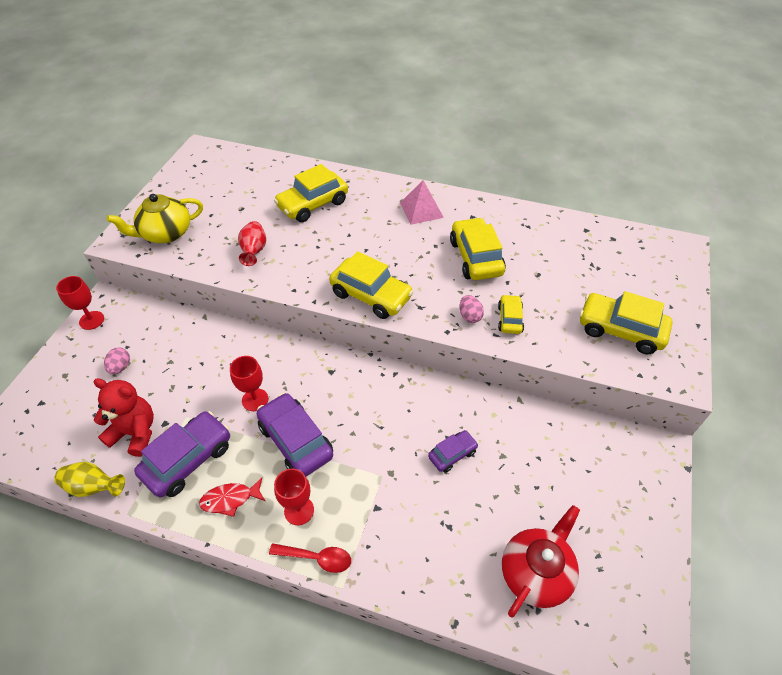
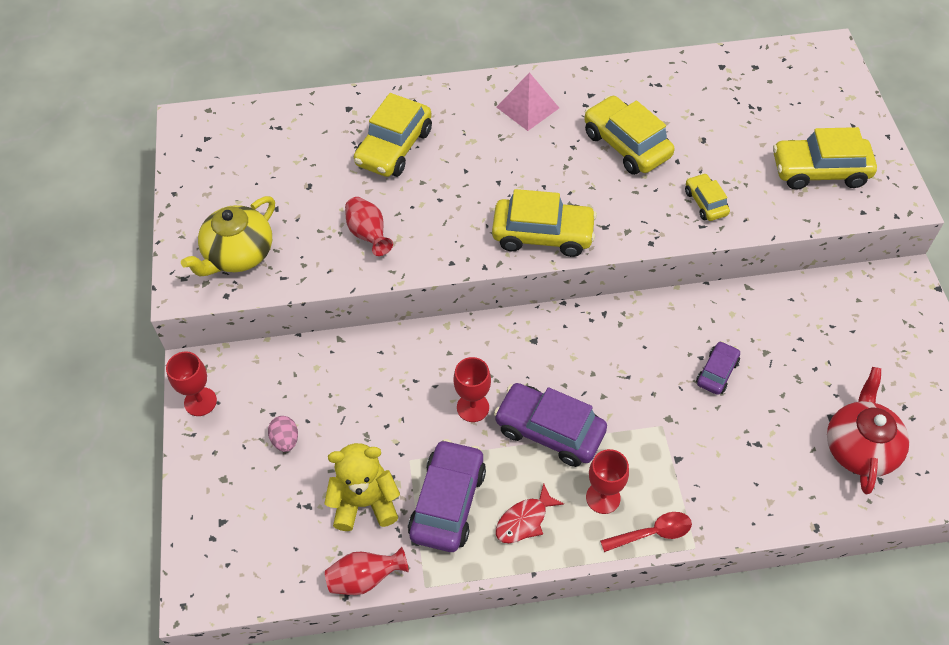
camera: 25 degrees left, 5 degrees up
yellow vase [54,462,125,497] -> red vase [325,547,409,595]
red teddy bear [94,378,154,457] -> yellow teddy bear [324,443,400,531]
pink egg [459,295,484,323] -> none

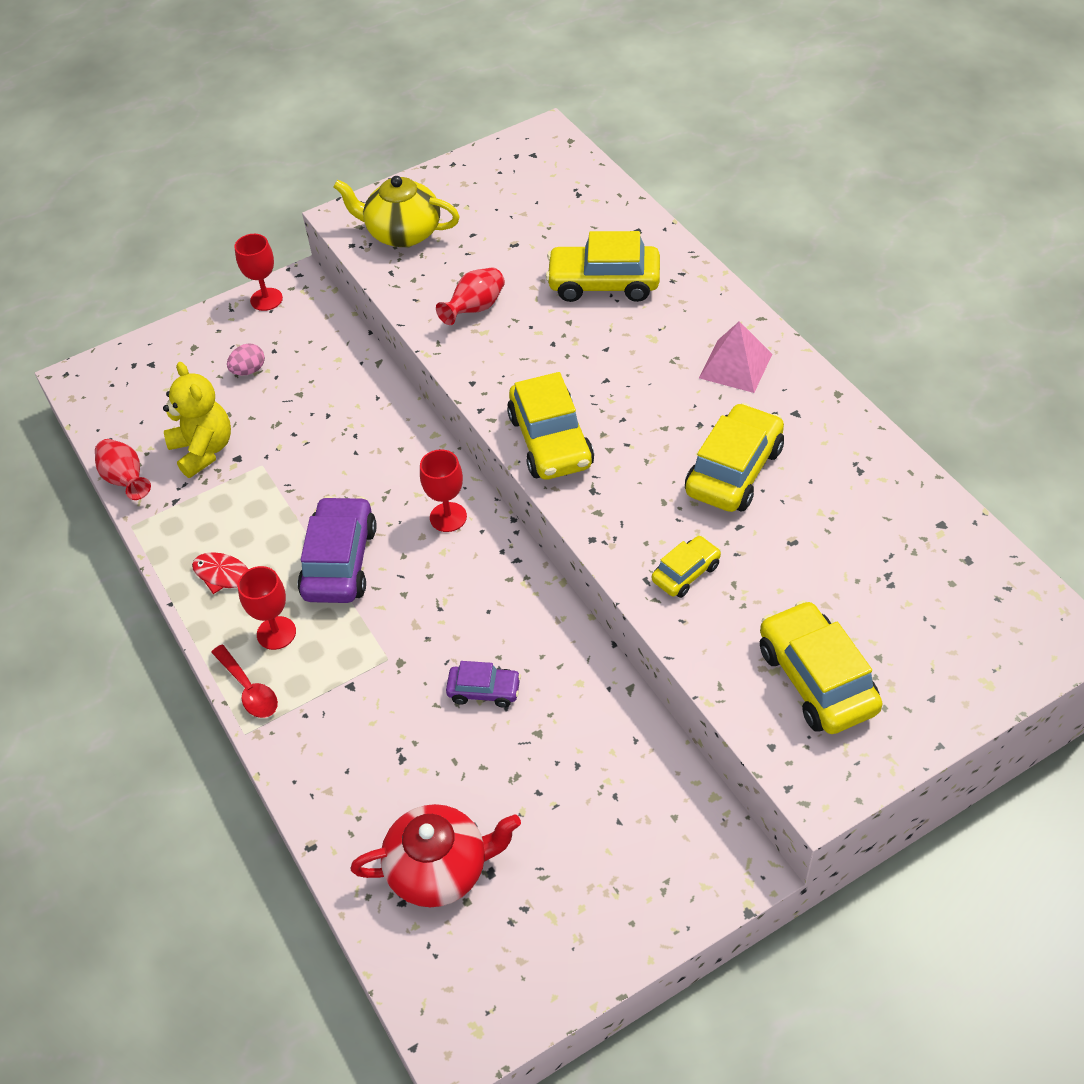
camera: 70 degrees right, 5 degrees down
purple car [408,439,486,552] -> none
red goblet [453,357,491,422] -> red goblet moved to [420,449,467,532]

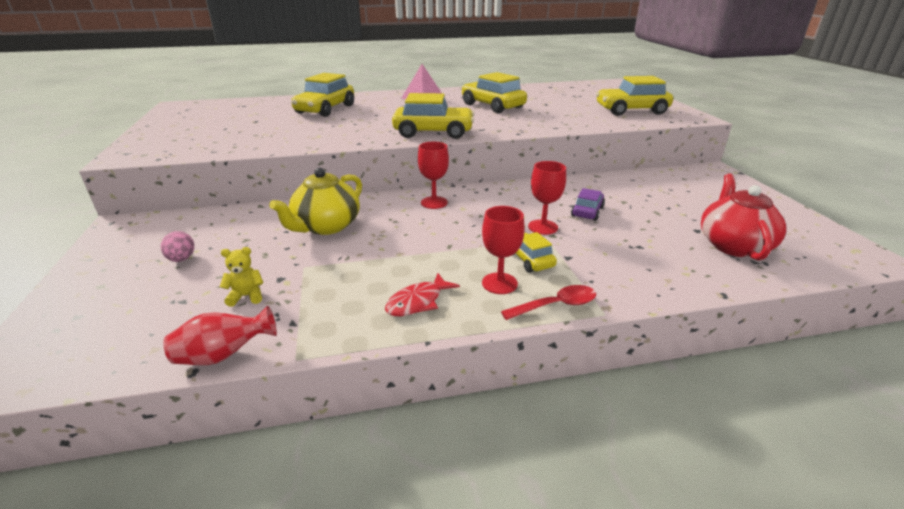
camera: 75 degrees left, 20 degrees down
yellow teddy bear [163,362,231,478] -> yellow teddy bear [220,247,263,307], size x0.51
red goblet [234,234,283,311] -> red goblet moved to [528,161,566,235]
purple car [297,496,377,603] -> none
yellow teapot [333,176,460,247] -> yellow teapot moved to [269,168,362,235]
red vase [436,268,505,325] -> none
yellow car [652,536,721,598] -> yellow car moved to [513,232,557,273]

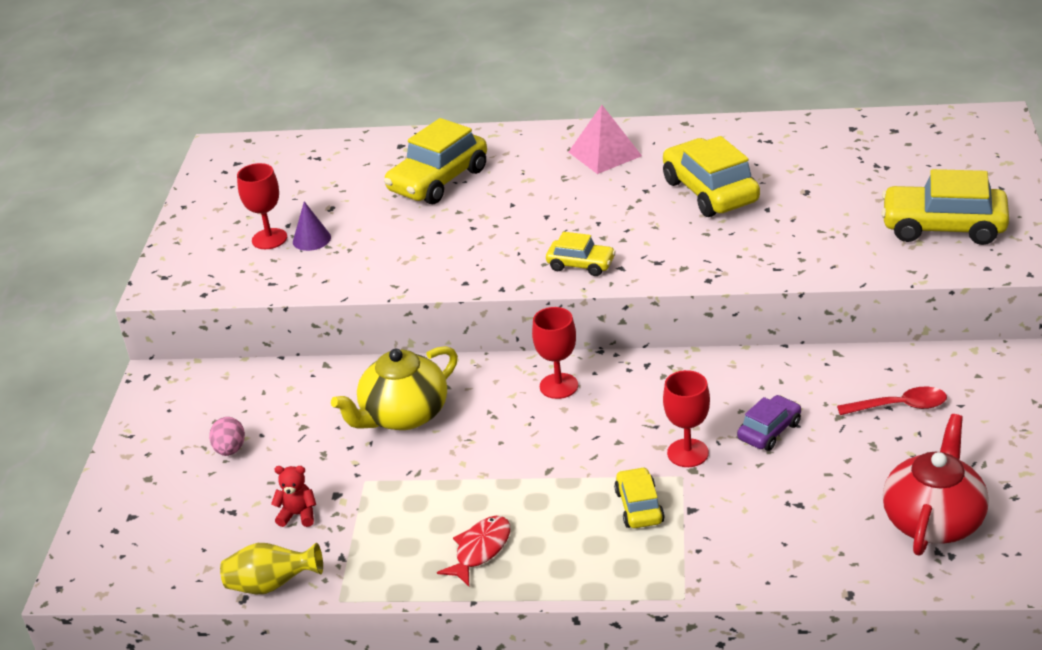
camera: 20 degrees right, 5 degrees up
red vase [163,306,277,365] -> yellow vase [220,543,323,594]
yellow teddy bear [220,247,263,307] -> red teddy bear [271,466,316,527]
red fish [385,273,460,316] -> red fish turned 150 degrees clockwise [437,516,511,586]
yellow car [392,93,474,139] -> yellow car [546,232,616,276], size x0.55
red goblet [482,206,525,294] -> red goblet moved to [237,163,287,249]
red spoon [501,285,596,320] -> red spoon moved to [837,387,947,415]
none -> purple cone [293,201,331,251]

